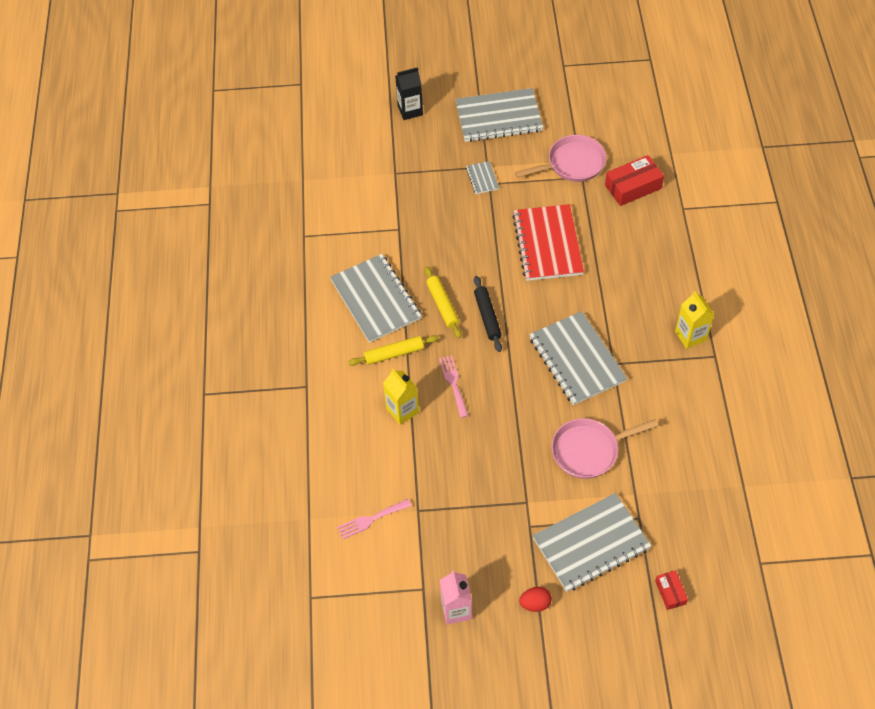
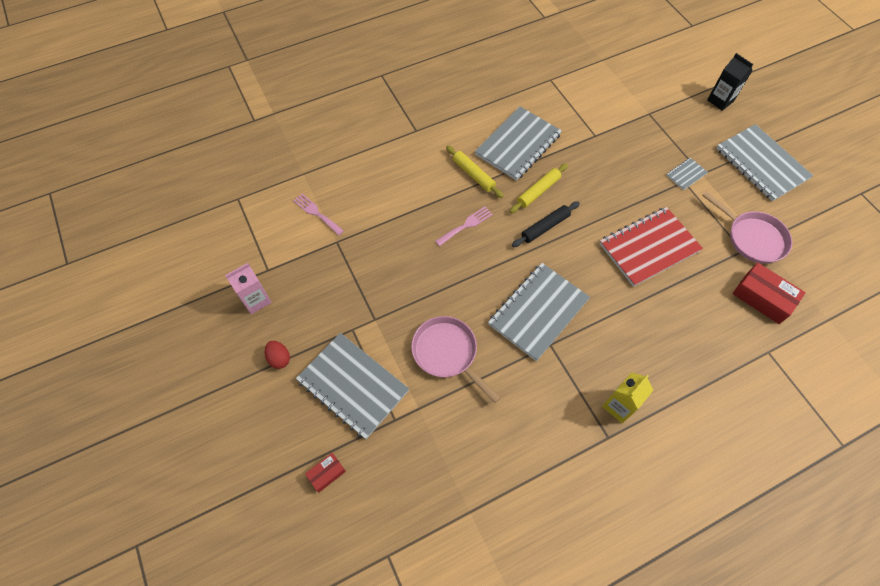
camera: 65 degrees right, 5 degrees up
yellow carton [383,368,419,425] -> none

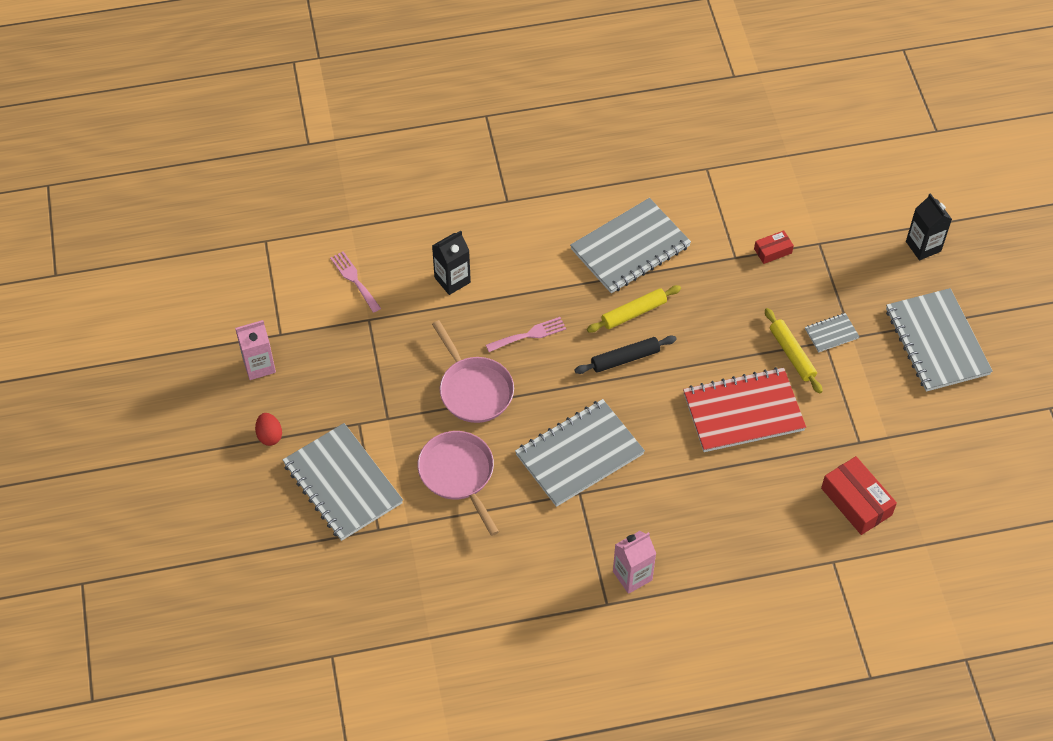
camera: 15 degrees right, 5 degrees down
red box [305,453,346,492] -> red box moved to [754,230,794,264]
yellow rolling pin [446,145,503,198] -> yellow rolling pin moved to [765,308,823,394]
yellow carton [602,372,654,423] -> pink carton [613,531,656,594]
pink pan [702,191,792,264] -> pink pan moved to [432,320,514,423]
none -> black carton [432,231,471,295]

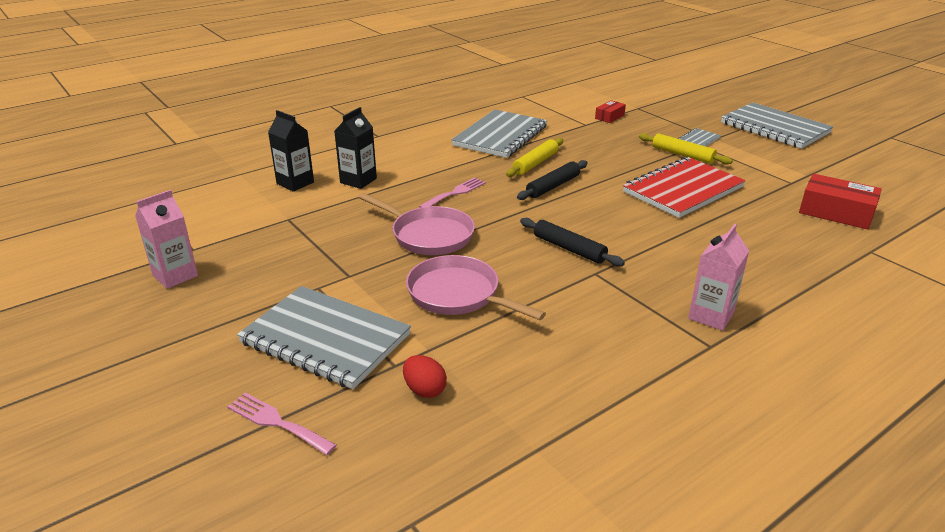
camera: 25 degrees left, 25 degrees down
red egg [255,413,282,446] -> red egg moved to [403,355,447,398]
pink fork [330,251,381,313] -> pink fork moved to [227,393,337,455]
grey notebook [515,399,645,507] -> black rolling pin [520,218,625,267]
black carton [906,193,952,260] -> black carton moved to [268,110,314,192]

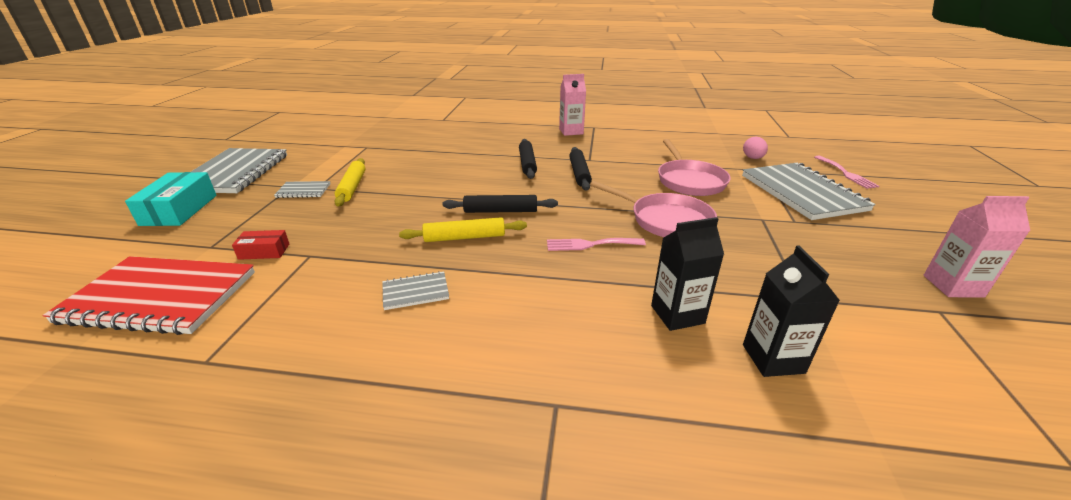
camera: 135 degrees left, 0 degrees up
pink pan [359,193,475,255] -> pink pan turned 135 degrees clockwise [590,181,717,237]
red egg [403,355,447,398] -> pink egg [743,137,768,159]
grey notebook [451,109,547,158] -> grey notebook [382,271,449,310], size x0.44
red notebook [623,157,746,218] -> red notebook moved to [42,256,255,335]
red box [799,174,882,229] -> none
none -> turquoise box [125,172,217,226]
none -> black rolling pin [519,139,537,179]

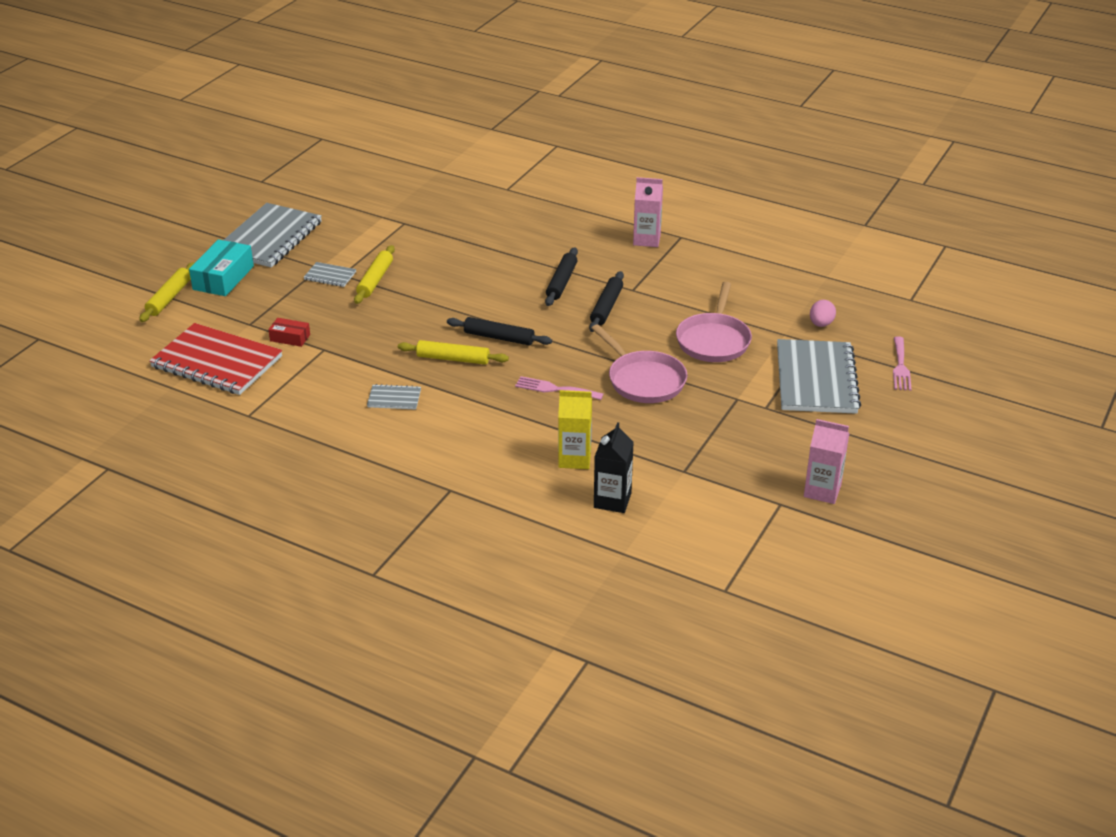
camera: 20 degrees right, 5 degrees up
black carton [651,217,724,331] -> yellow carton [558,390,592,469]
none -> yellow rolling pin [139,262,194,322]

